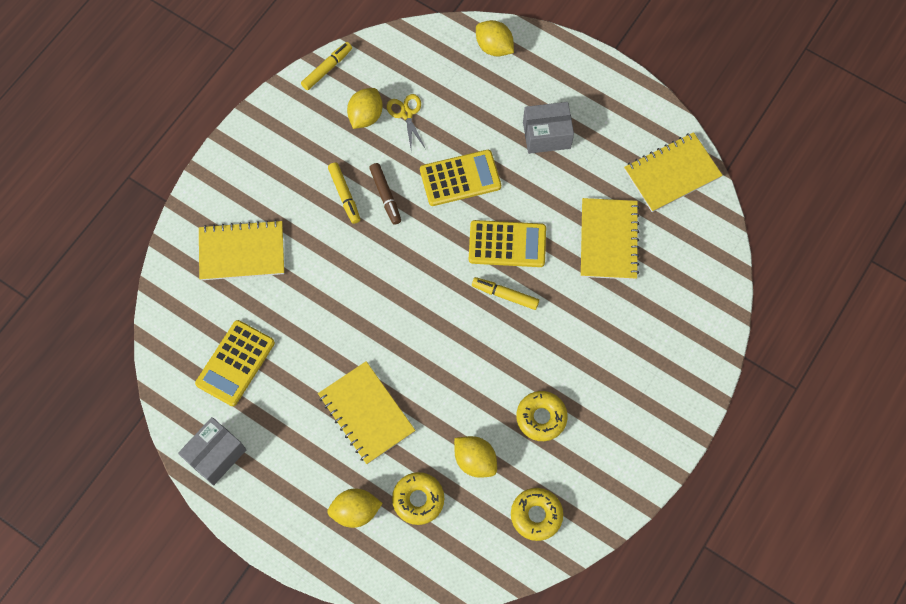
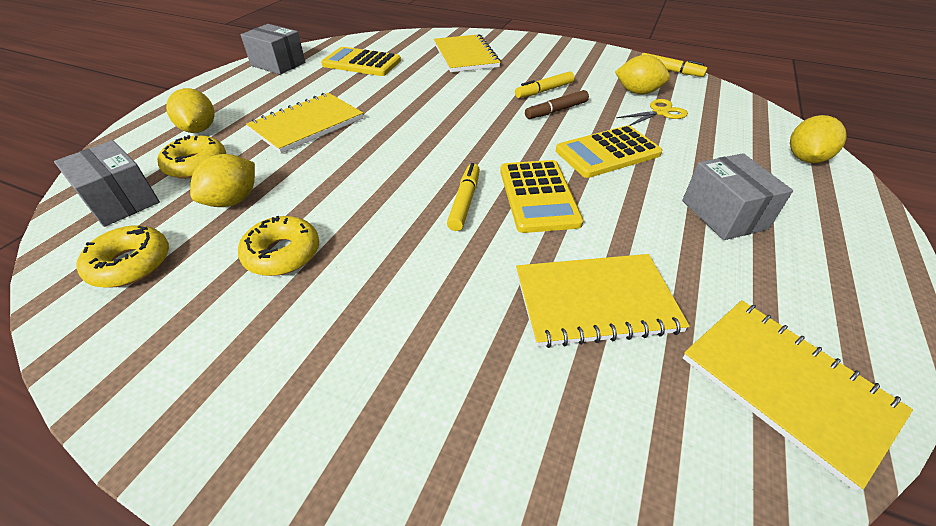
camera: 80 degrees right, 25 degrees down
yellow calculator [420,150,501,206] -> yellow calculator turned 90 degrees clockwise [556,125,662,178]
none -> grey box [54,140,160,227]

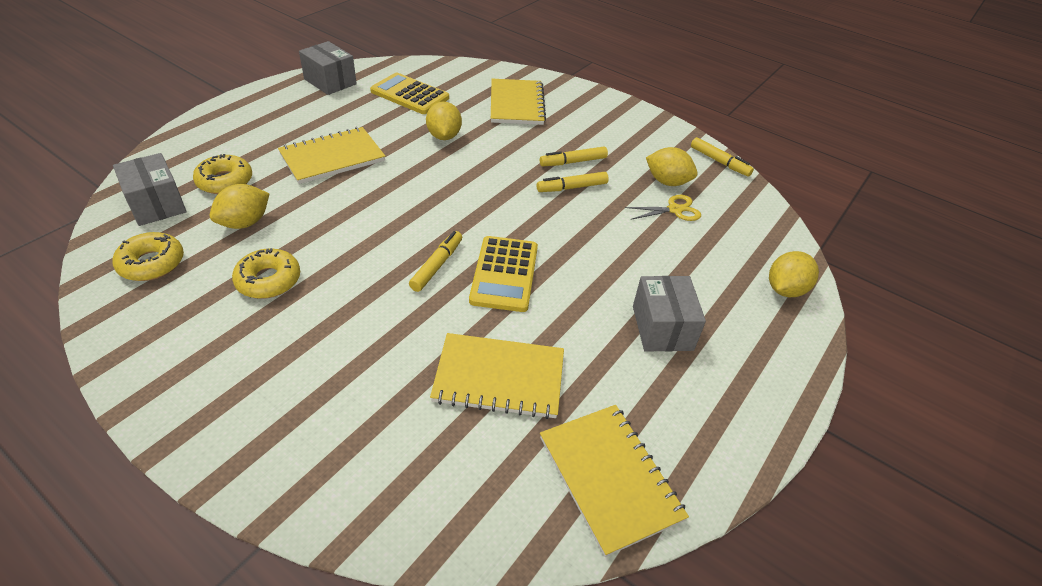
camera: 10 degrees right, 0 degrees up
yellow lemon [166,88,215,133] -> yellow lemon moved to [426,101,462,140]
brown marker [525,90,589,119] -> yellow marker [537,172,609,192]
yellow calculator [556,125,662,178] -> none

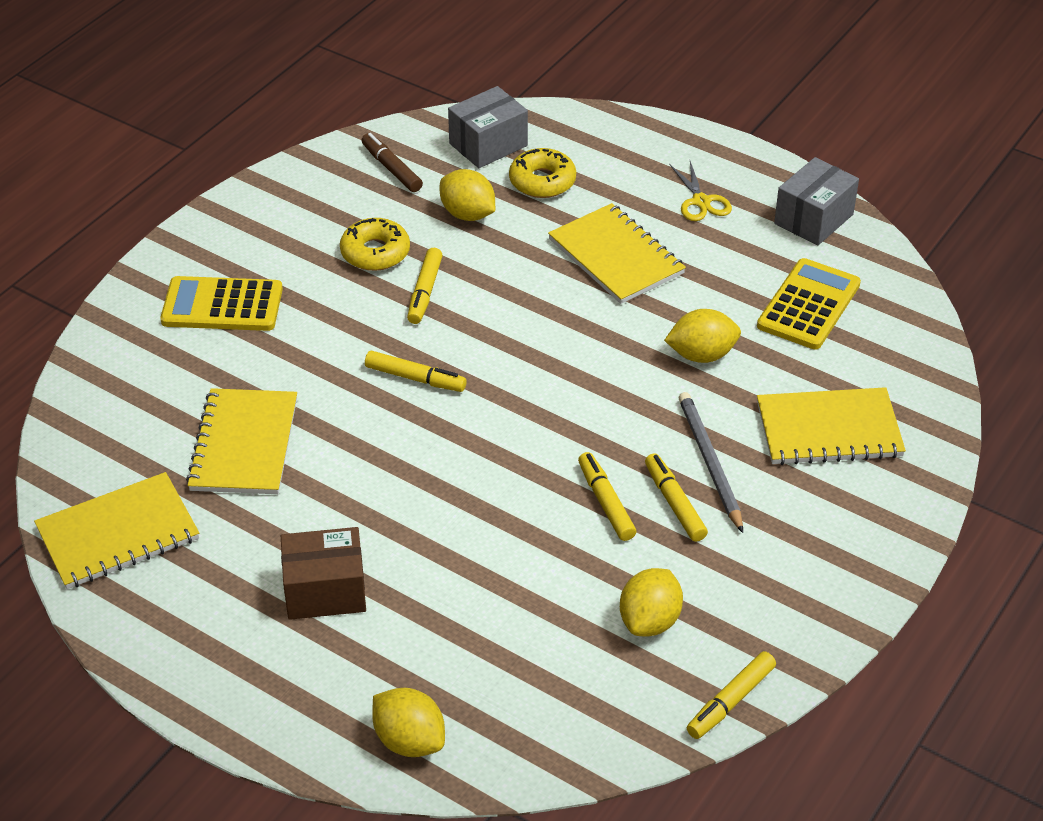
camera: 90 degrees right, 0 degrees up
yellow donut [112,232,184,281] -> brown marker [361,133,423,192]
yellow calculator [469,236,538,312] -> yellow calculator moved to [160,276,283,331]
yellow scissors [625,195,701,221] -> yellow scissors moved to [669,161,732,221]
grey box [633,276,706,351] -> brown box [281,527,366,620]
none -> yellow marker [407,248,443,324]
none -> grey pencil [679,392,743,533]

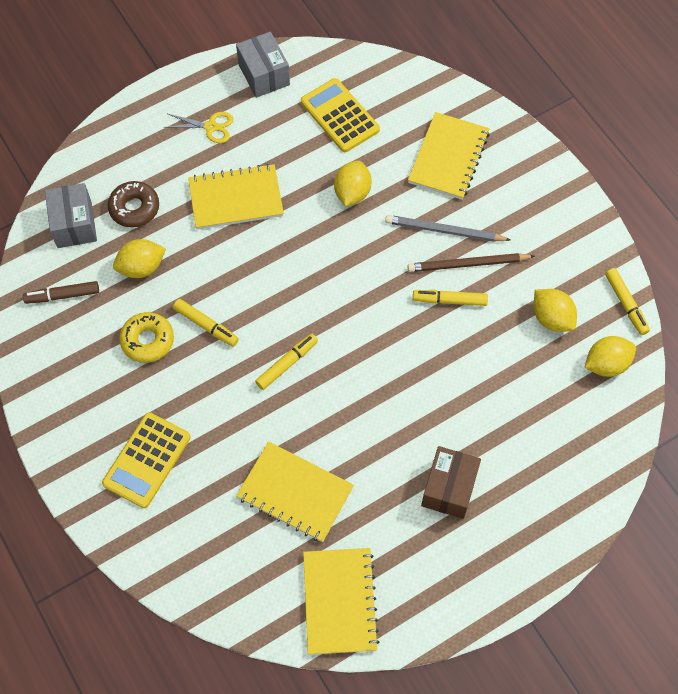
camera: 65 degrees left, 20 degrees up
yellow lemon [372,688,445,757] -> yellow lemon moved to [584,336,636,377]
yellow donut [509,148,576,198] -> brown donut [108,181,159,228]
yellow marker [645,453,708,542] -> brown pencil [408,253,535,272]

